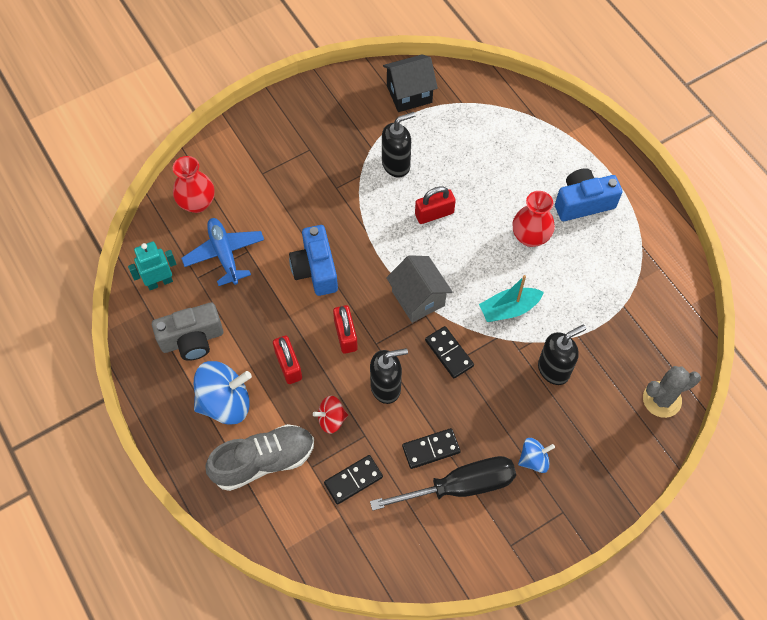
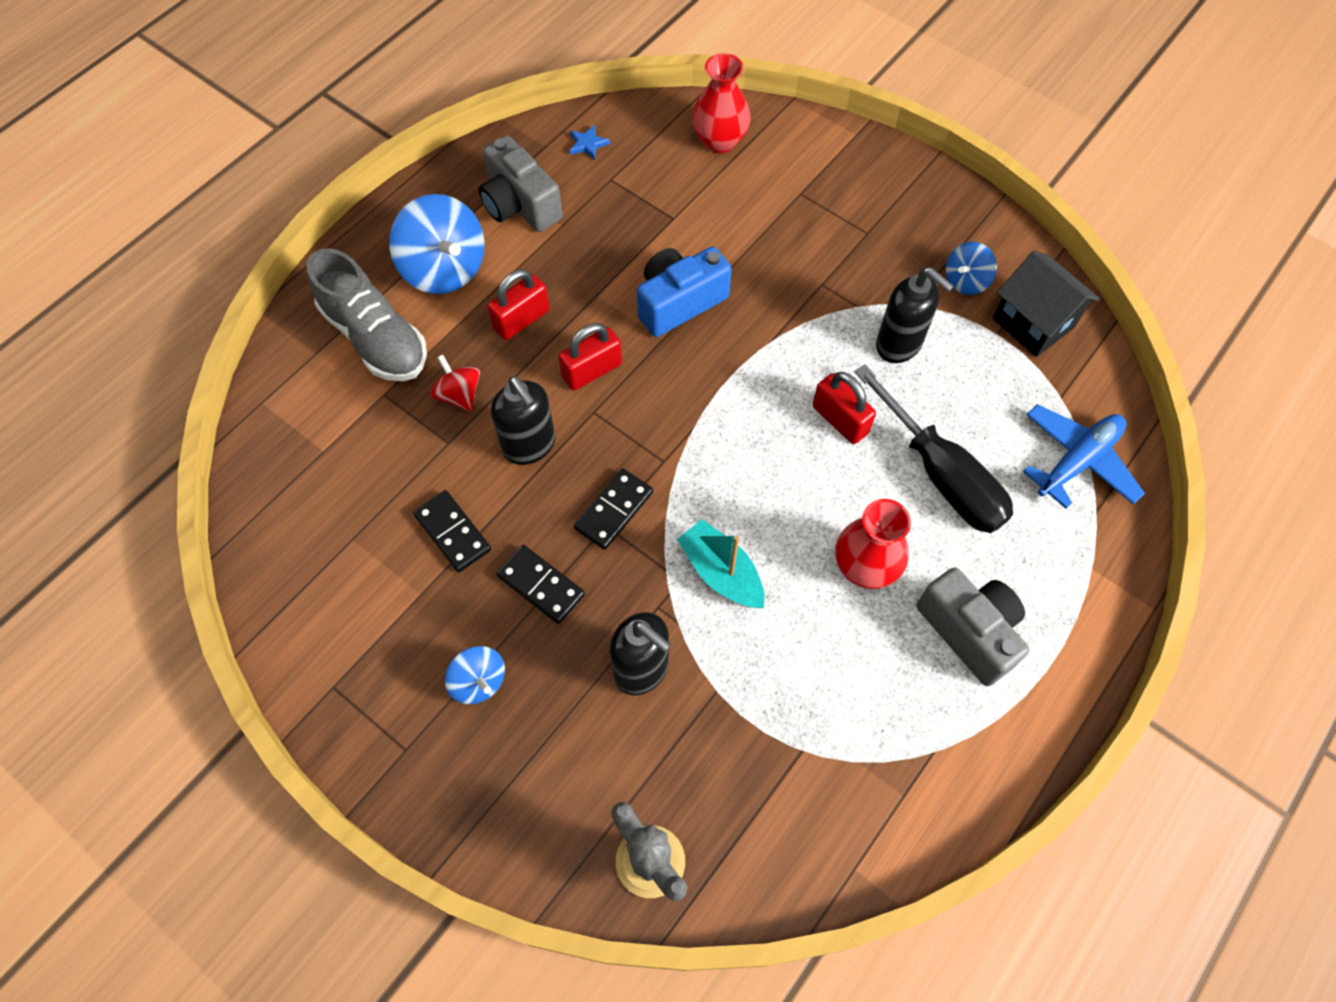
camera: 70 degrees right, 0 degrees up
turquoise robot [128,242,176,290] -> blue star [569,124,610,160]
blue plane [181,218,264,286] -> blue plane moved to [1023,404,1145,509]
black domino [324,455,383,505] -> black domino moved to [496,545,585,624]
black screwdriver [370,456,516,511] -> black screwdriver moved to [854,364,1013,533]
grey house [386,255,452,323] -> none
blue camera [555,168,622,221] -> grey camera [917,567,1029,686]
none -> blue spinning top [946,242,997,295]

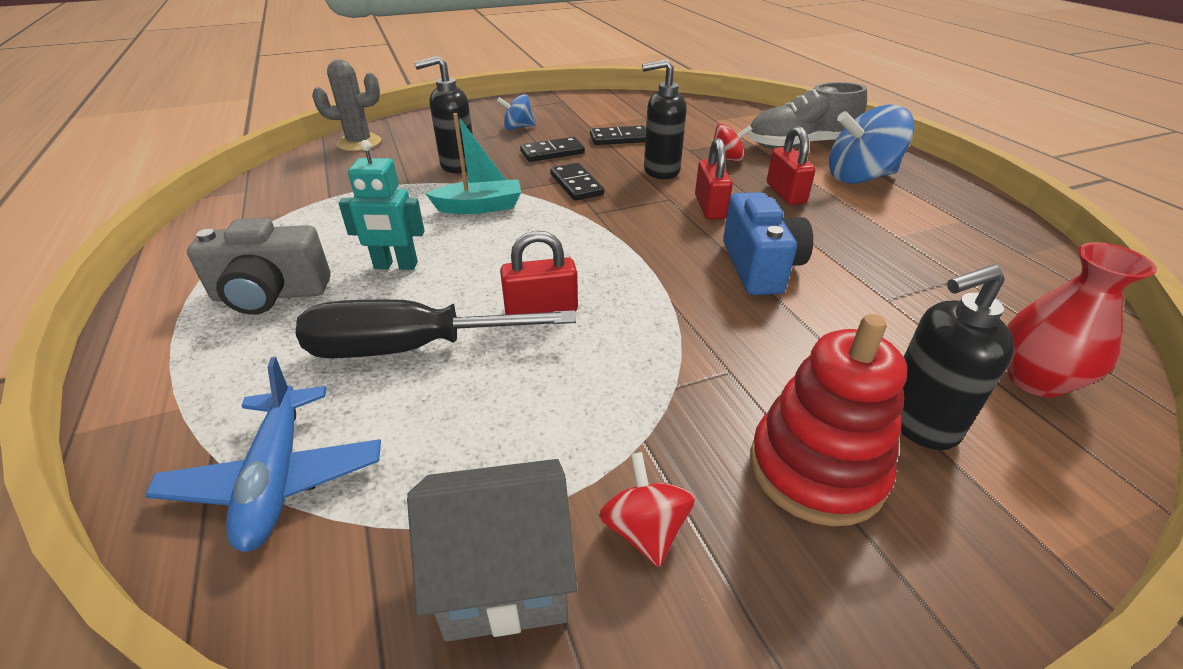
camera: 120 degrees right, 25 degrees down
grey camera [478,135,563,232] -> none
blue star [569,124,610,160] -> none
red vase [836,499,911,589] -> turquoise robot [338,140,425,270]
black soap dispenser [876,267,954,363] -> black soap dispenser moved to [901,264,1015,450]
blue spinning top [946,242,997,295] -> red spinning top [599,452,695,567]
black house [993,250,1100,357] -> grey house [407,459,577,642]
none -> red stacking toy [750,314,907,526]

